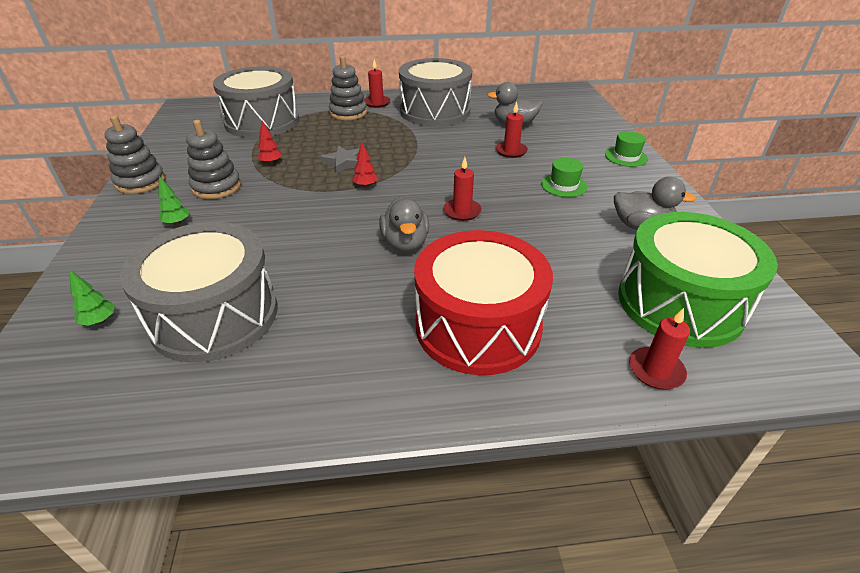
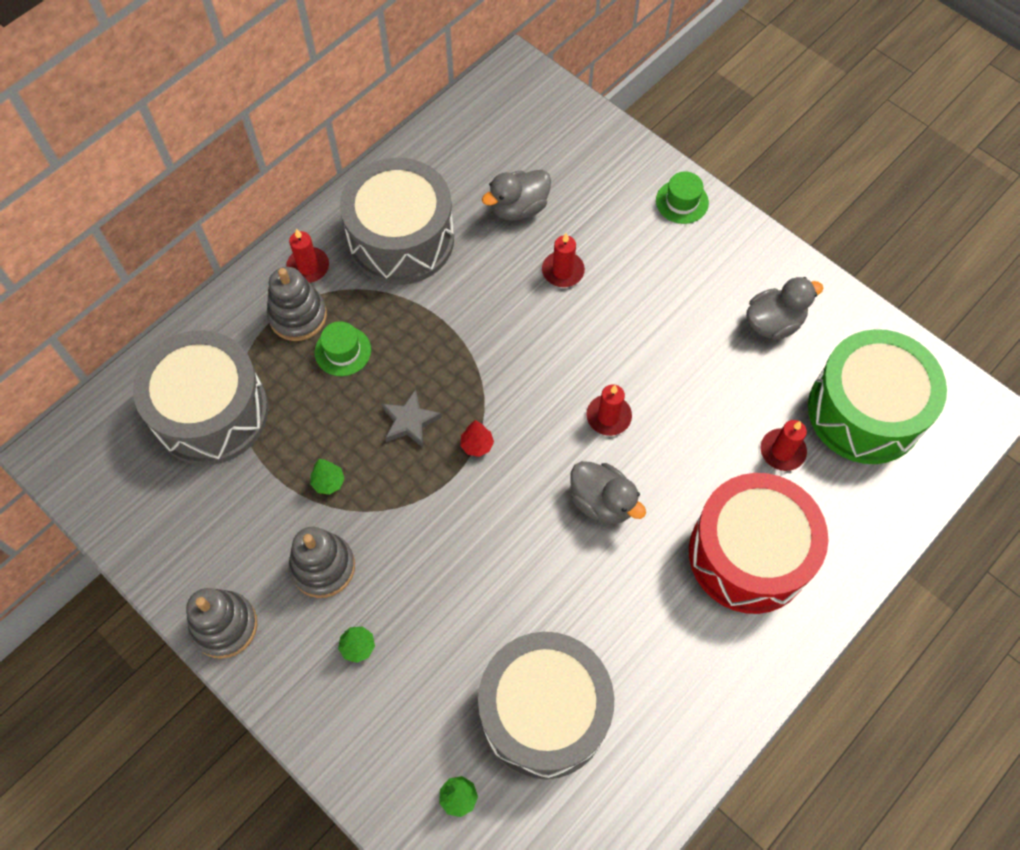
camera: 40 degrees left, 25 degrees up
red tree [257,121,282,165] -> green tree [310,459,345,495]
green hat [541,158,587,197] -> green hat moved to [315,321,371,376]
red candle [629,308,690,390] -> red candle moved to [761,420,807,471]

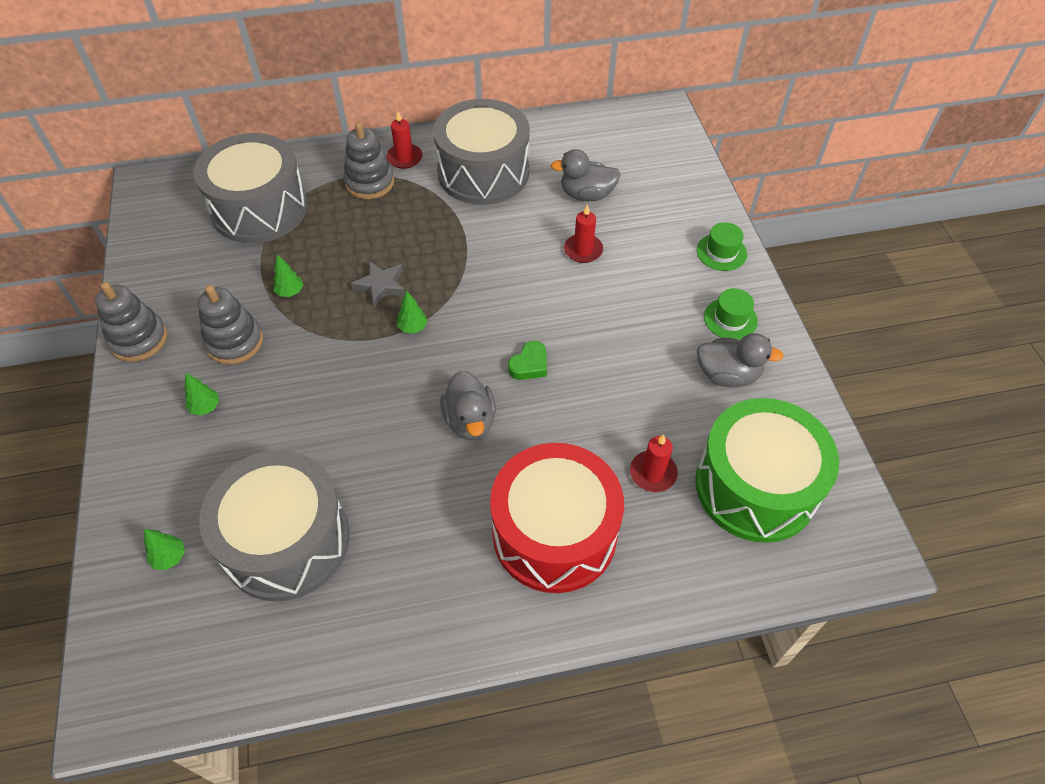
camera: 35 degrees right, 10 degrees down
green hat [315,321,371,376] -> green hat moved to [704,288,758,340]
red tree [460,420,494,457] -> green tree [397,290,428,333]
red candle [586,384,632,436] -> green heart [508,341,547,380]

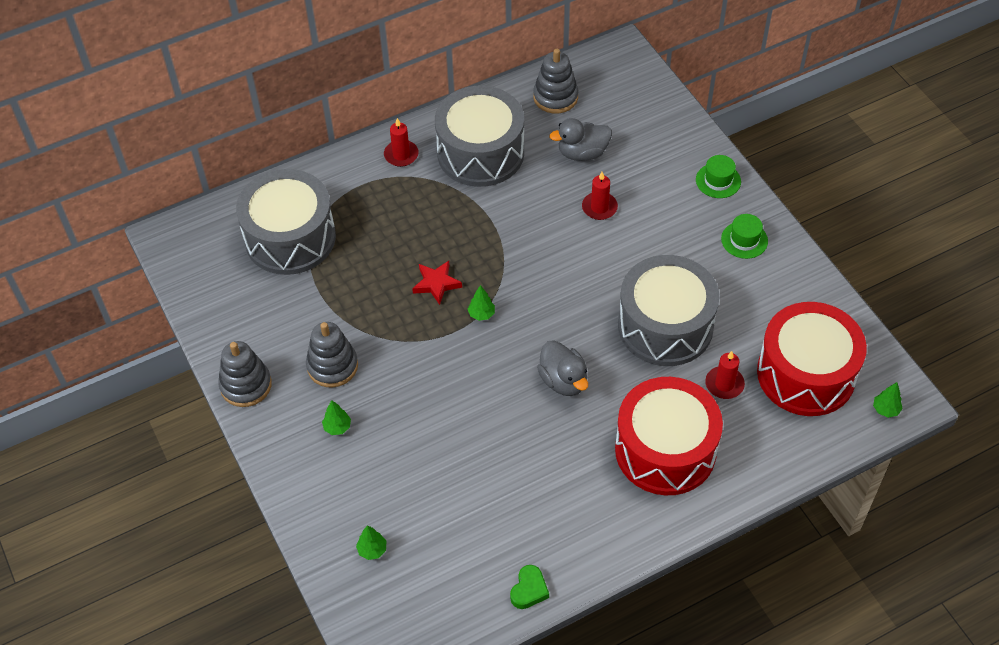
camera: 15 degrees left, 0 degrees up
grey drum [199,450,350,602] -> grey drum moved to [618,255,719,366]
green tree [273,254,304,297] -> green tree moved to [873,382,903,418]
grey stacking toy [343,122,394,199] -> grey stacking toy moved to [533,49,578,114]
grey star [351,261,405,307] -> red star [412,261,462,305]
green heart [508,341,547,380] -> green heart moved to [510,565,549,609]
green drum [695,398,839,543] -> red drum [757,302,867,416]
grey duck [697,333,784,387] -> none

